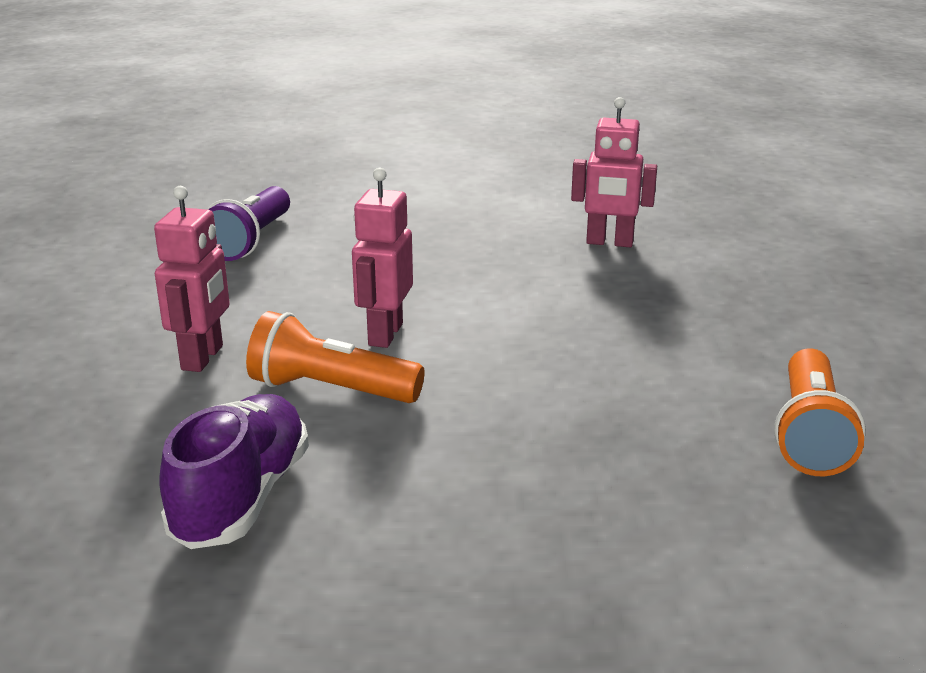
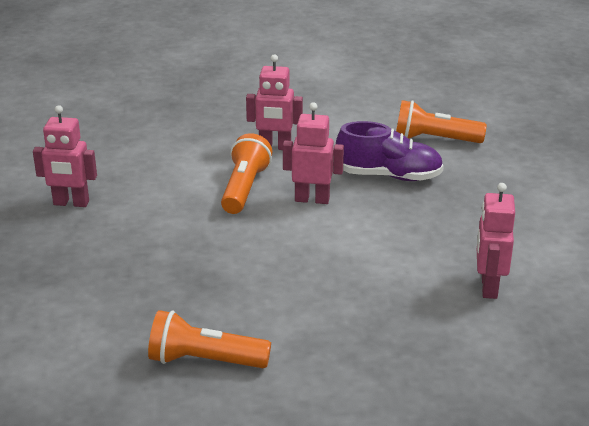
camera: 85 degrees right, 5 degrees up
purple shoe [159,394,309,549] -> purple shoe moved to [336,121,444,181]
purple flashlight [207,186,290,261] -> orange flashlight [396,100,487,143]
none -> pink robot [33,105,97,207]

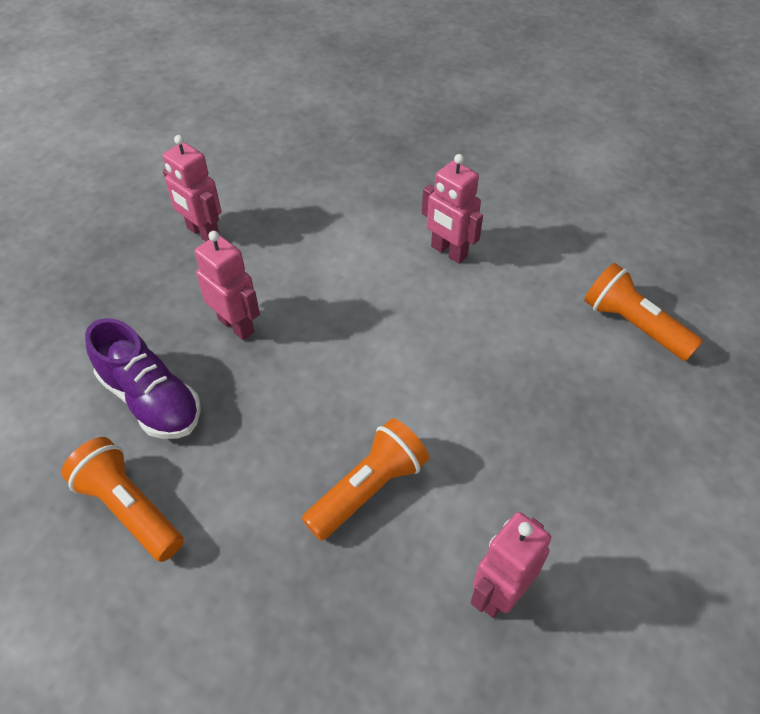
camera: 35 degrees right, 20 degrees up
orange flashlight [221,133,272,214] -> orange flashlight moved to [302,418,429,541]
pink robot [283,102,344,204] -> pink robot moved to [195,231,260,340]
purple shoe [336,121,444,181] -> purple shoe moved to [85,318,201,439]

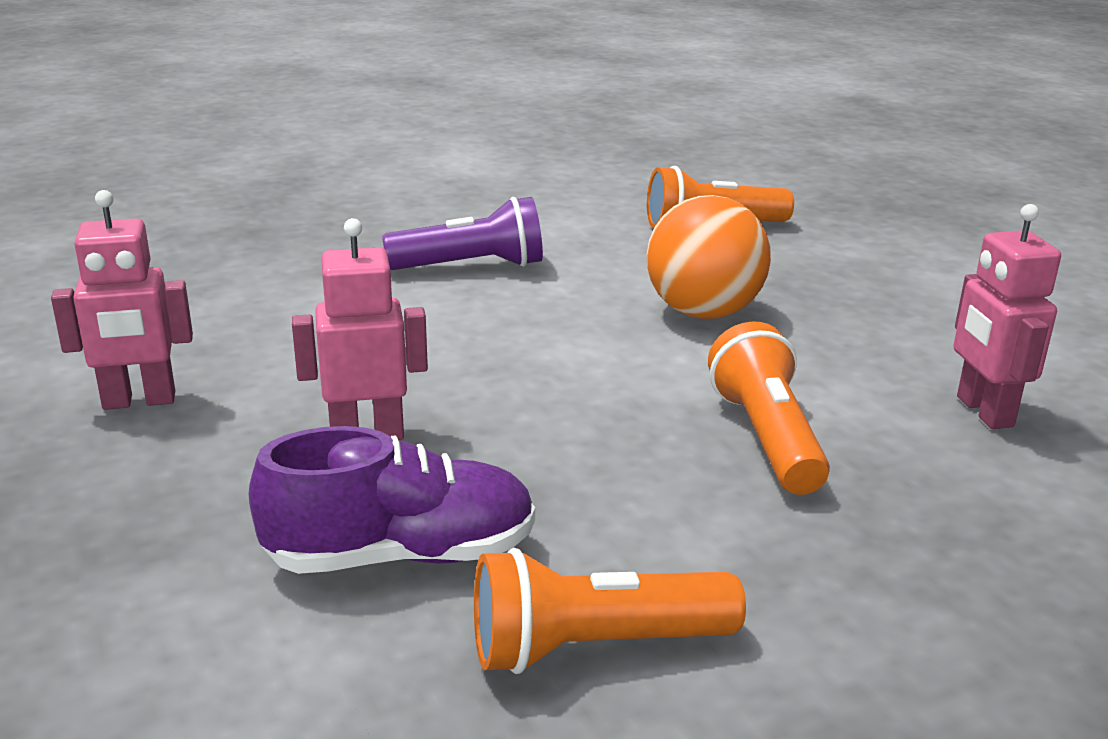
camera: 55 degrees left, 25 degrees down
pink robot [422,154,483,264] -> purple flashlight [382,197,543,270]
none -> orange ball [646,195,771,319]

